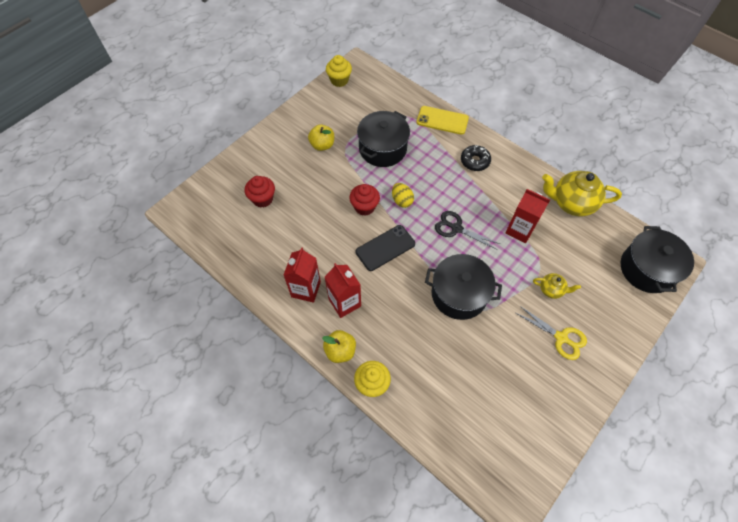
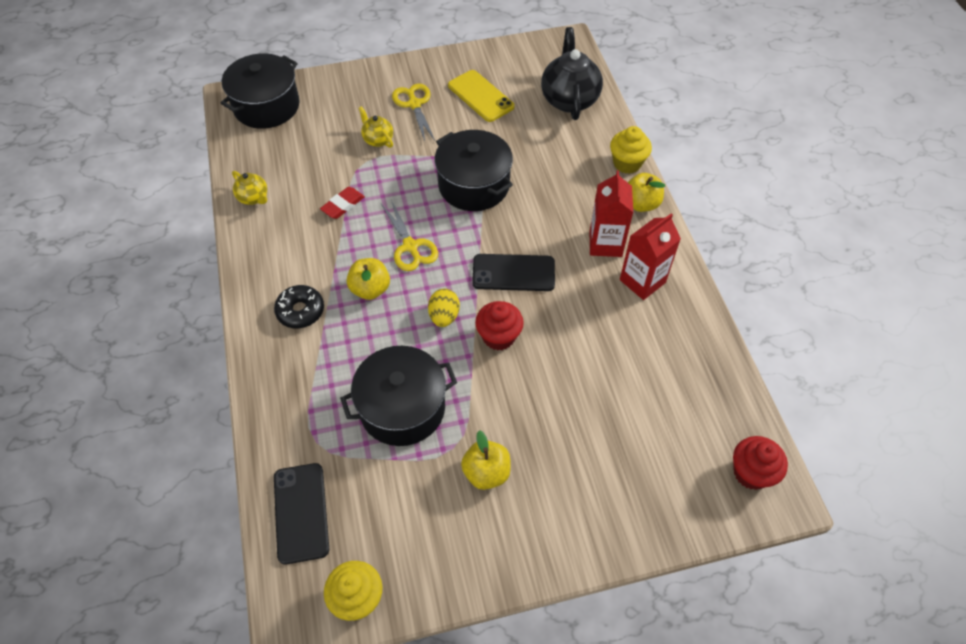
camera: 145 degrees left, 5 degrees down
red cupcake [245,176,275,208] -> red cupcake moved to [733,436,788,490]
yellow phone [416,106,469,135] -> yellow phone moved to [448,70,515,122]
black scissors [435,211,500,250] -> yellow scissors [381,200,438,271]
red carton [505,189,550,243] -> red eraser [320,187,365,219]
yellow teapot [542,171,622,216] -> yellow teapot [232,171,267,205], size x0.51
none -> black phone [274,463,329,565]
none -> yellow apple [347,258,390,300]
none -> black teapot [541,27,603,120]

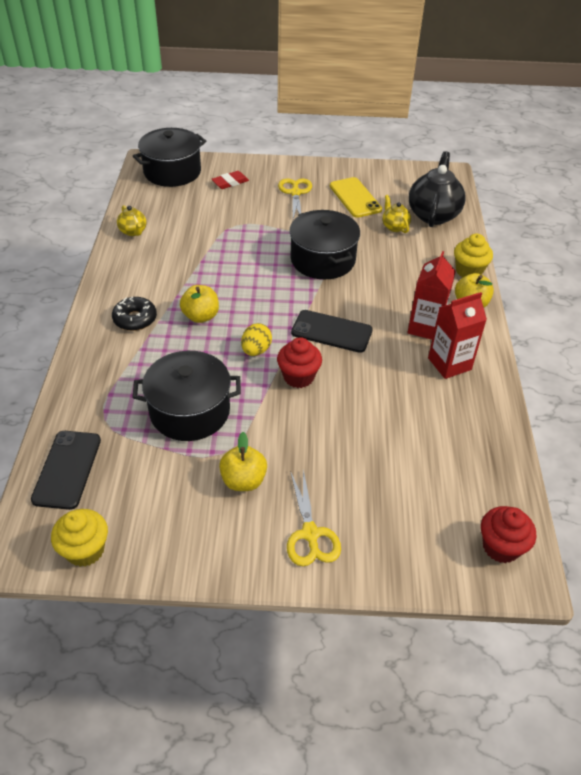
camera: 15 degrees right, 10 degrees down
red eraser [320,187,365,219] -> red eraser moved to [212,171,249,189]
yellow teapot [359,106,393,148] -> yellow teapot moved to [382,195,411,233]
yellow scissors [381,200,438,271] -> yellow scissors moved to [287,470,341,566]

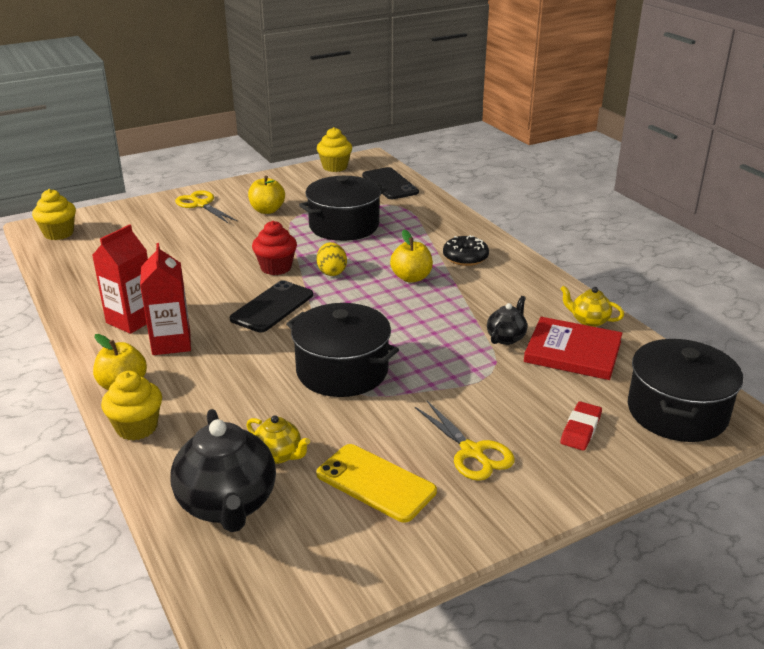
camera: 150 degrees right, 15 degrees down
black phone [291,310,373,353] -> black phone turned 45 degrees counterclockwise [230,280,313,332]
red cupcake [481,506,536,563] -> yellow cupcake [32,189,76,240]
none -> black teapot [487,296,527,345]
none -> red book [524,317,623,380]

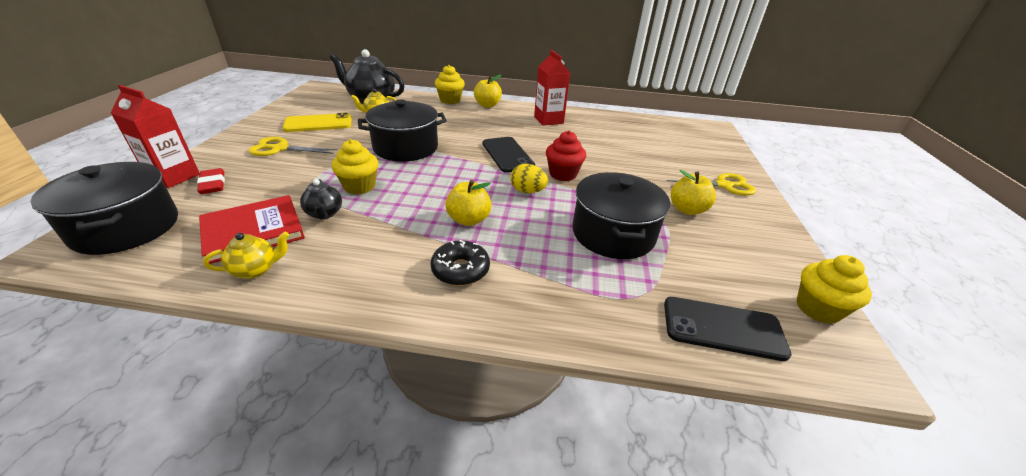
camera: 125 degrees right, 5 degrees up
yellow cupcake [32,189,76,240] -> yellow cupcake moved to [331,139,379,195]
red carton [140,243,191,355] -> red carton moved to [111,85,200,188]

